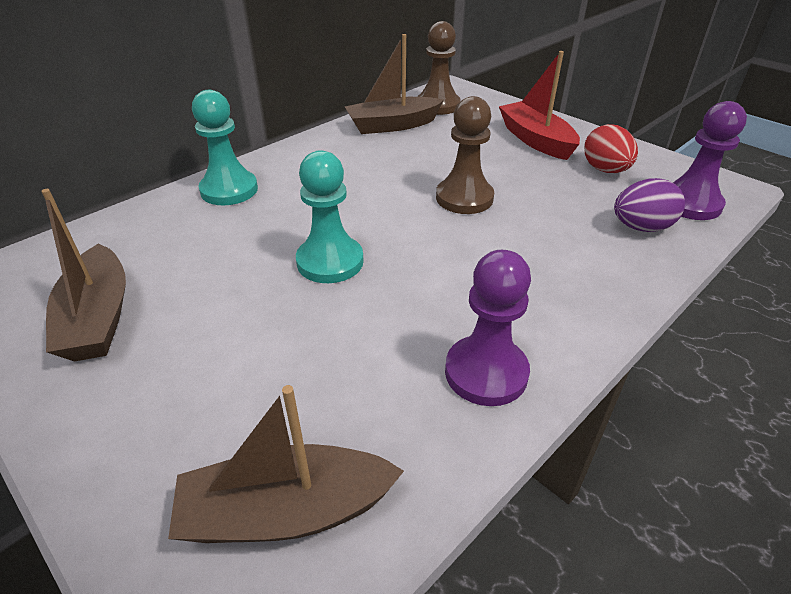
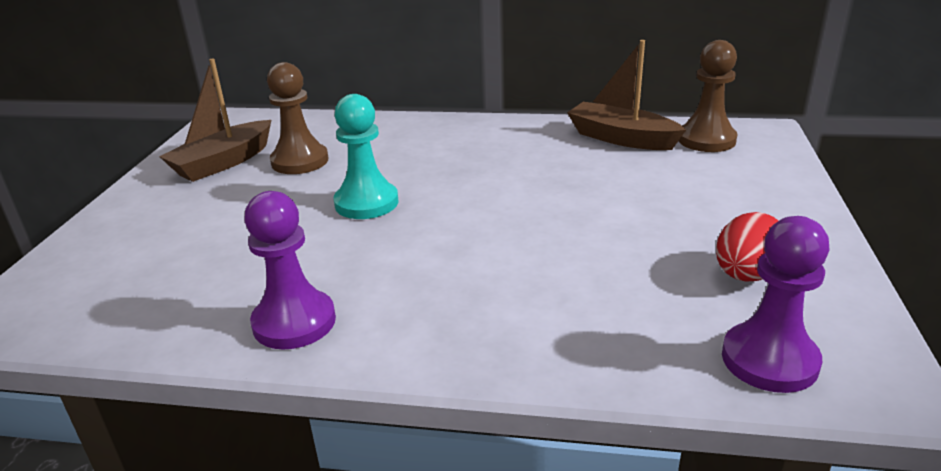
camera: 55 degrees right, 10 degrees down
brown boat [168,385,404,543] -> none
turquoise pawn [192,90,258,205] -> none
brown pawn [436,96,494,214] -> brown pawn moved to [267,62,328,174]
red boat [499,51,580,160] -> none
purple egg [614,178,685,232] -> none

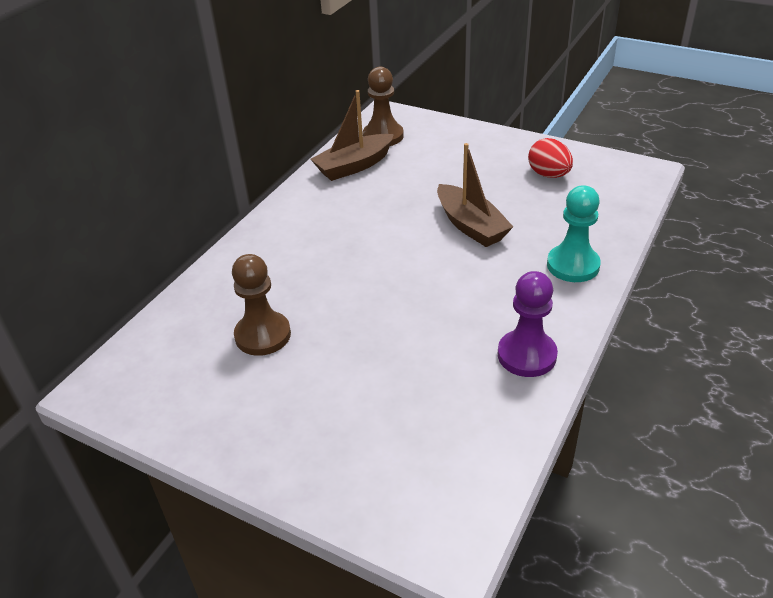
camera: 70 degrees left, 10 degrees up
brown boat [159,59,271,182] -> brown boat moved to [437,143,513,247]
turquoise pawn [334,94,398,219] -> turquoise pawn moved to [547,185,601,282]
purple pawn [722,216,830,393] -> none

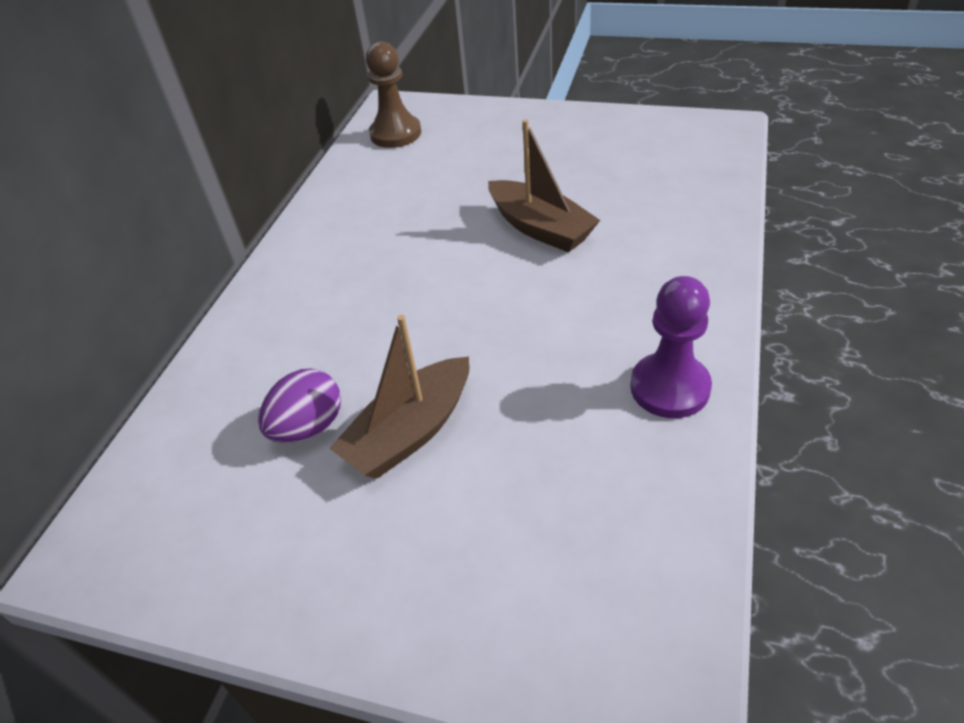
camera: 10 degrees left, 5 degrees up
brown pawn [232,254,291,356] -> purple egg [258,368,341,443]
brown boat [311,90,394,181] -> brown boat moved to [330,315,469,479]
red egg [528,138,573,178] -> none
turquoise pawn [547,185,601,282] -> none

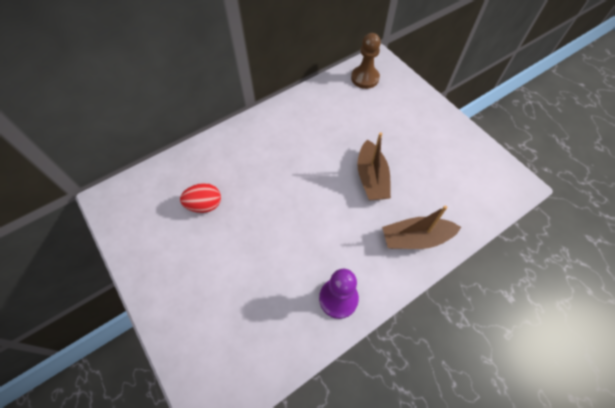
camera: 35 degrees right, 15 degrees up
purple egg [258,368,341,443] -> red egg [180,183,221,213]
brown boat [330,315,469,479] -> brown boat moved to [382,206,461,249]

